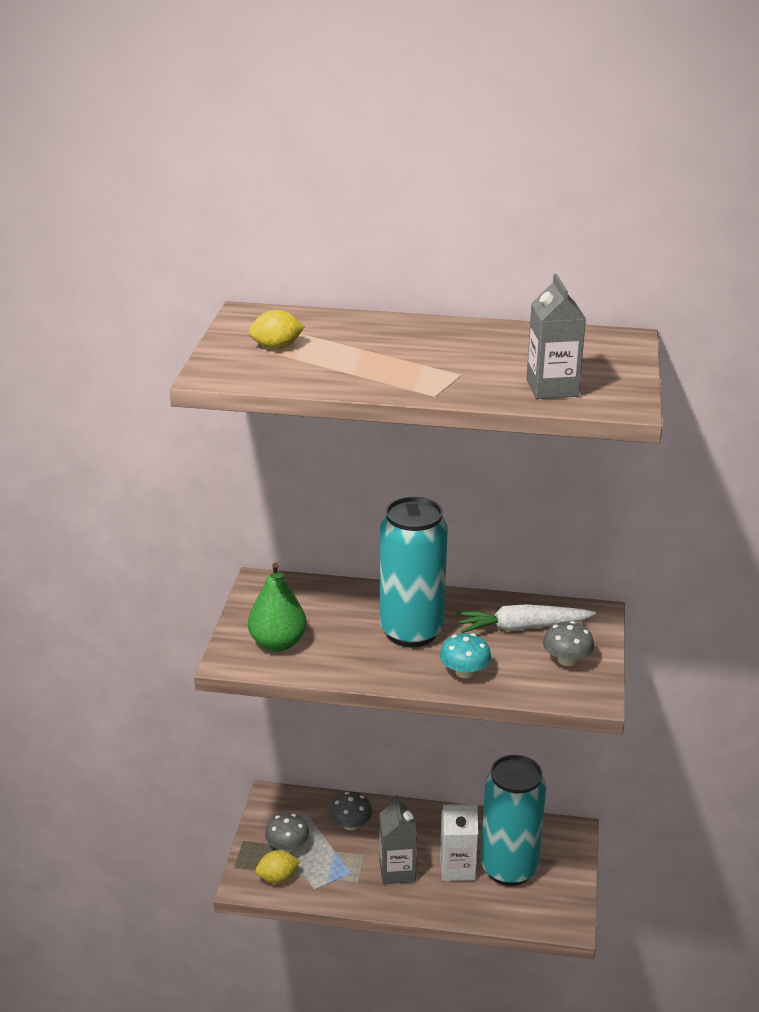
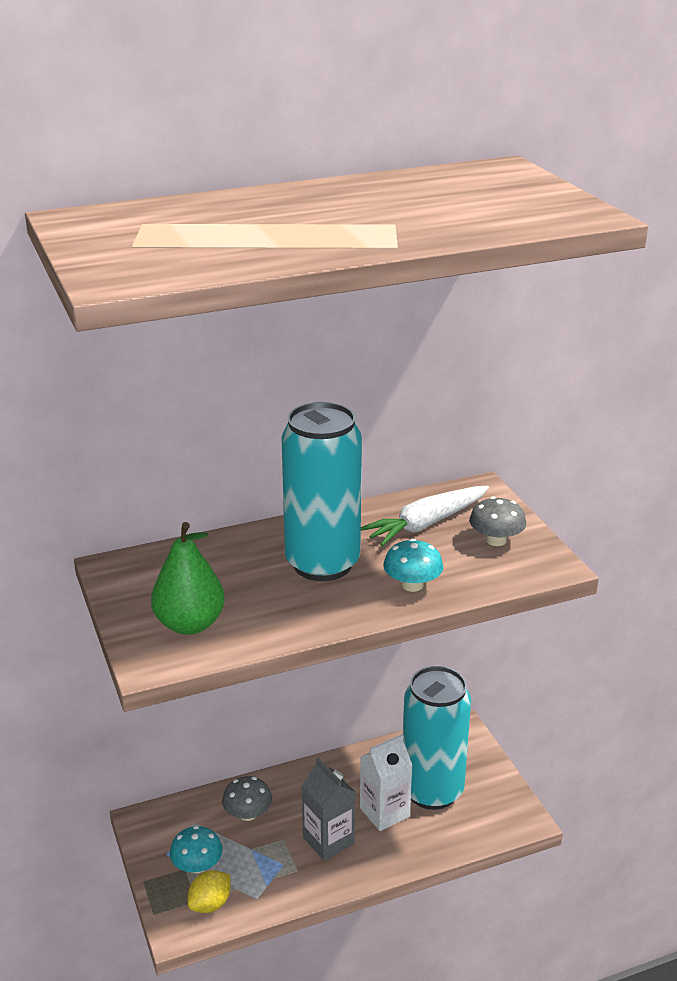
camera: 30 degrees left, 0 degrees up
yellow lemon [249,310,305,349] -> none
grey mushroom [265,813,309,853] -> turquoise mushroom [170,826,223,874]
grey carton [526,274,586,399] -> none

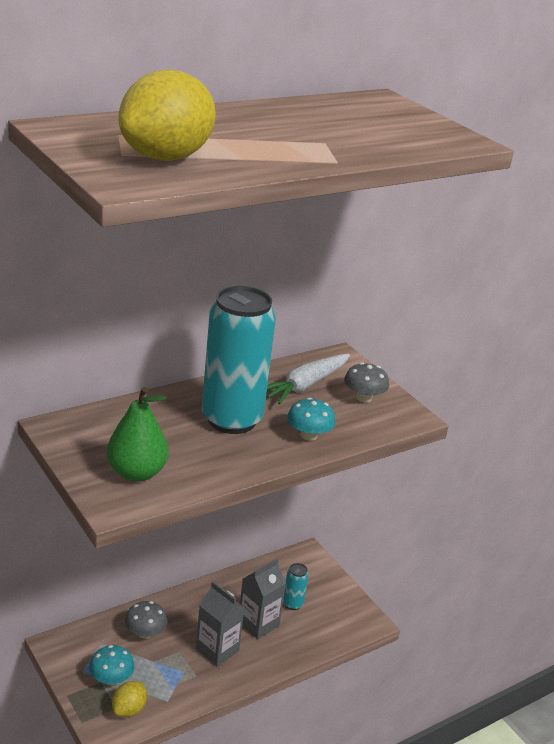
camera: 15 degrees left, 0 degrees up
white carton [360,734,413,831] -> grey carton [240,558,286,639]
turquoise can [403,666,471,810] -> turquoise can [283,563,309,610], size x0.41
none -> yellow lemon [119,70,216,161]

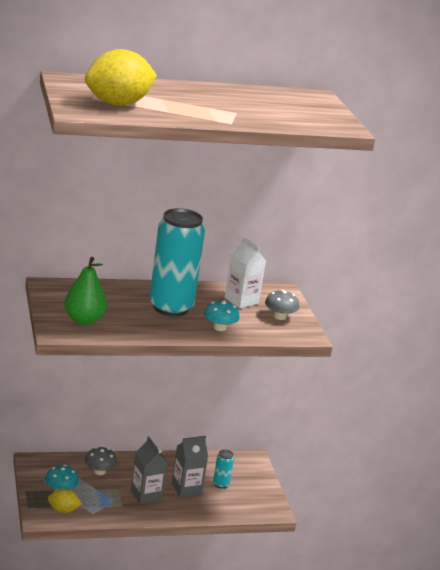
camera: 20 degrees right, 5 degrees down
yellow lemon [112,681,147,717] -> yellow lemon turned 45 degrees clockwise [48,489,82,513]
white carrot [267,354,350,404] -> white carton [224,237,266,309]

